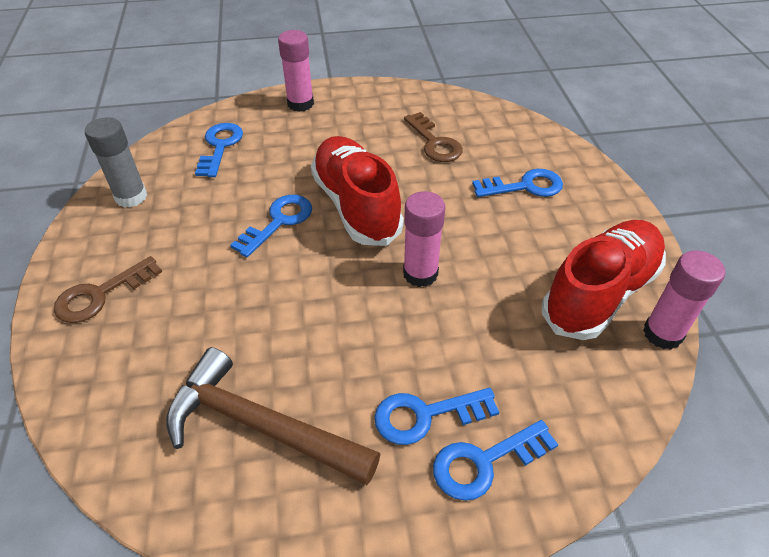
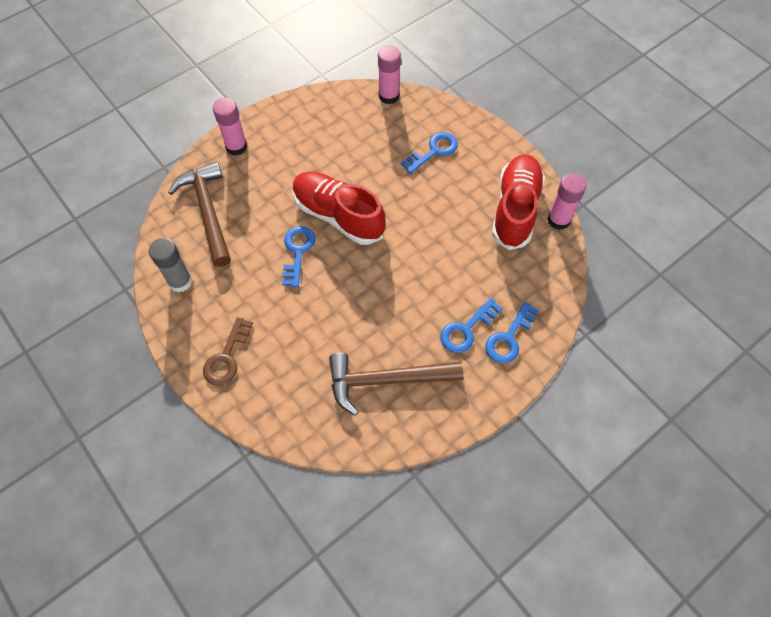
camera: 30 degrees left, 15 degrees up
blue key [195,123,243,177] -> brown hammer [168,161,231,267]
pink glue stick [403,191,445,287] -> pink glue stick moved to [378,46,401,104]
brown key [404,112,463,162] -> none

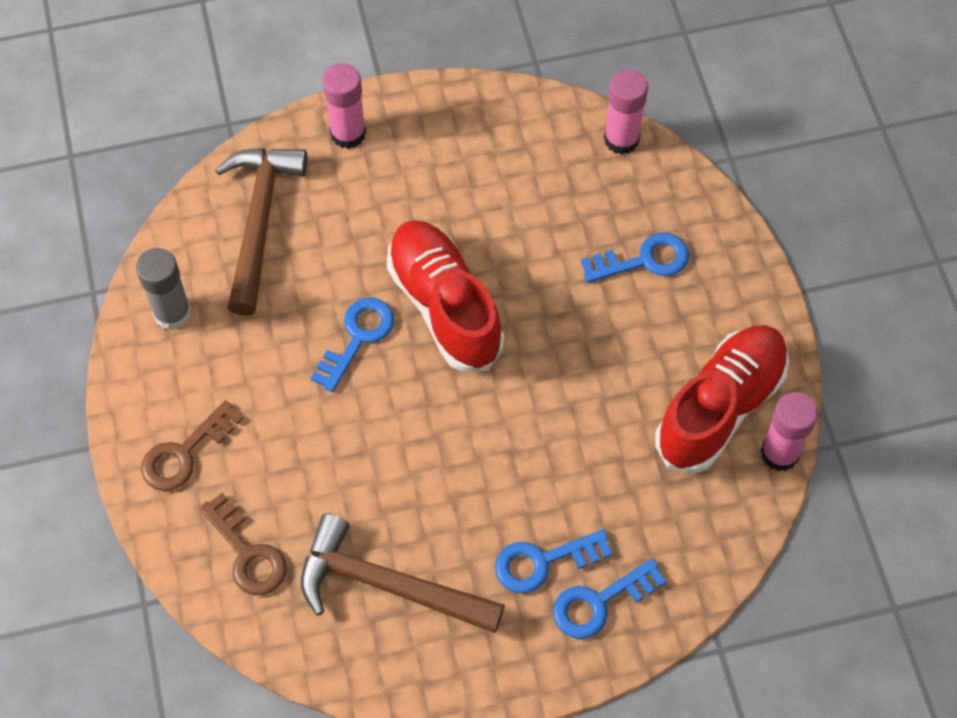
camera: 25 degrees right, 0 degrees up
none -> brown key [199,493,287,595]

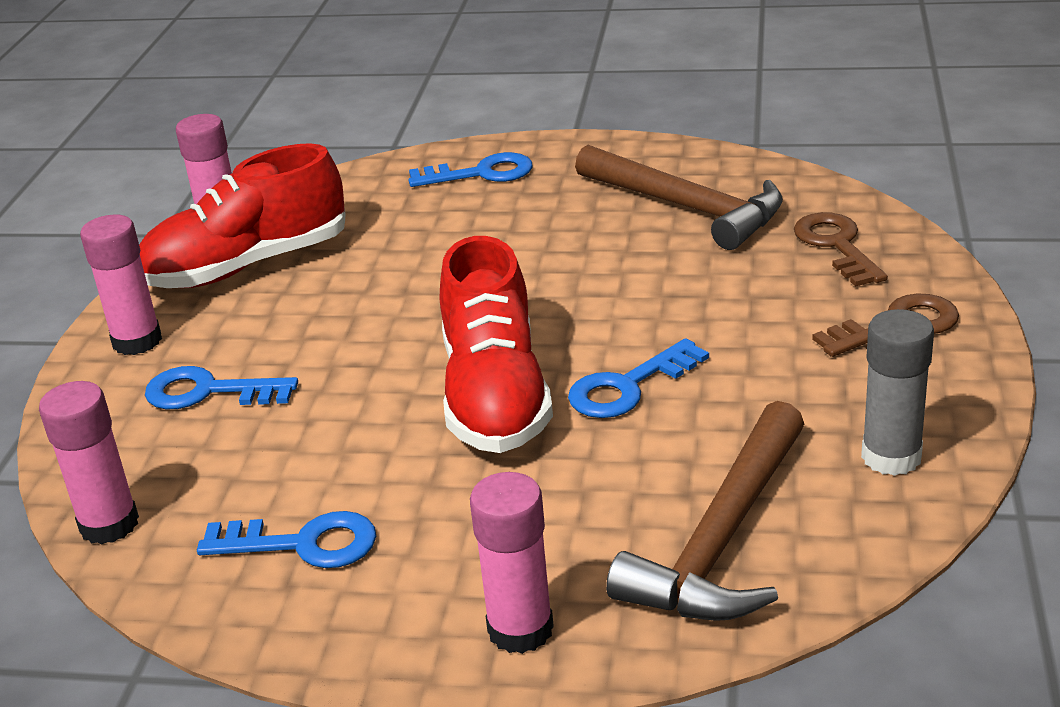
camera: 155 degrees left, 30 degrees down
blue key [495,529,613,593] -> blue key moved to [197,511,376,568]
none -> pink glue stick [80,215,162,355]

